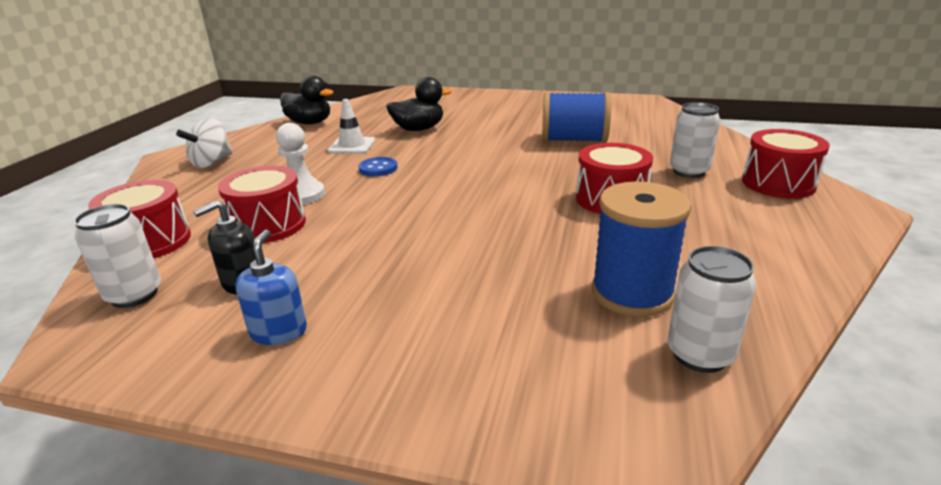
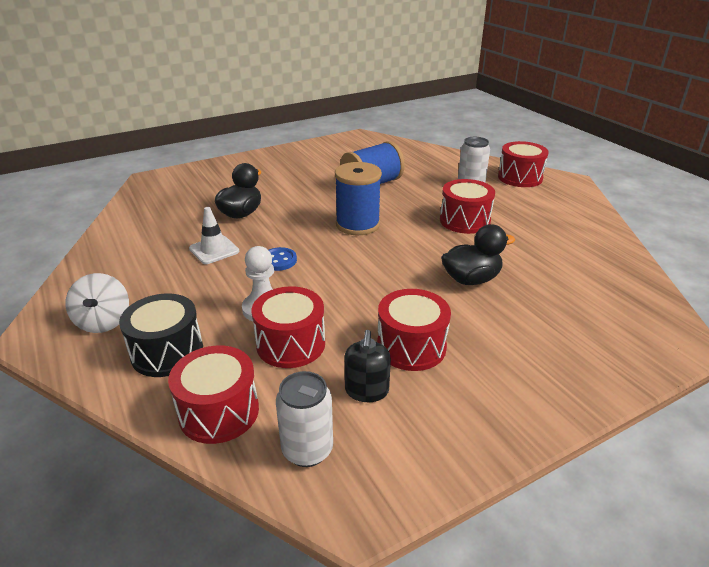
camera: 45 degrees left, 5 degrees up
blue soap dispenser [235,230,307,345] -> none
black duck [280,75,334,124] -> black duck moved to [441,224,515,285]
blue spool [592,181,692,317] -> blue spool moved to [335,162,382,235]
white can [667,246,756,373] -> none
none -> black drum [119,294,203,377]
none -> red drum [377,289,451,371]

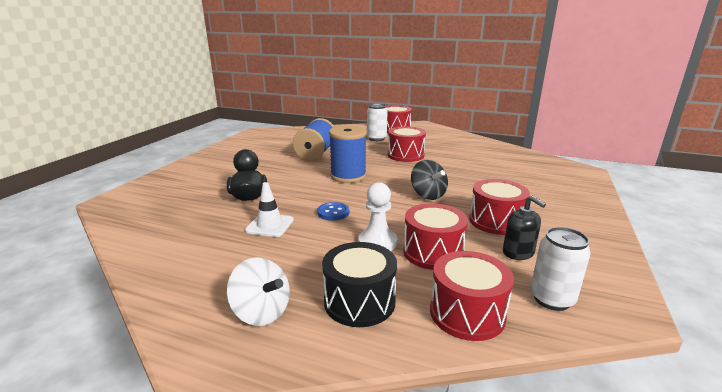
camera: 40 degrees left, 10 degrees down
black duck [441,224,515,285] -> none
none -> black spinning top [411,160,448,200]

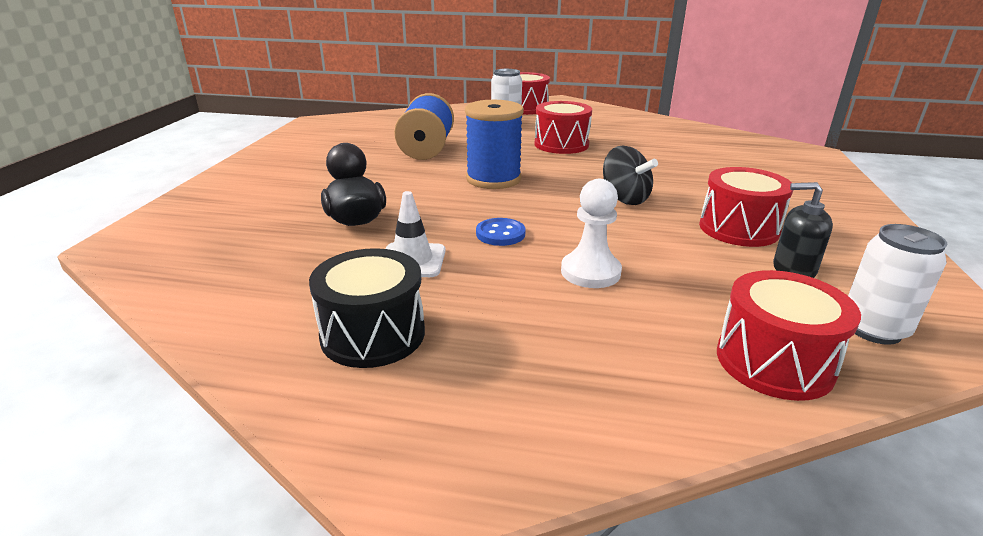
camera: 10 degrees left, 5 degrees up
white spinning top [227,257,290,326] -> none
black drum [322,242,397,327] -> black drum moved to [309,248,425,368]
red drum [403,203,468,270] -> none
black soap dispenser [503,196,546,260] -> black soap dispenser turned 150 degrees clockwise [773,182,833,278]

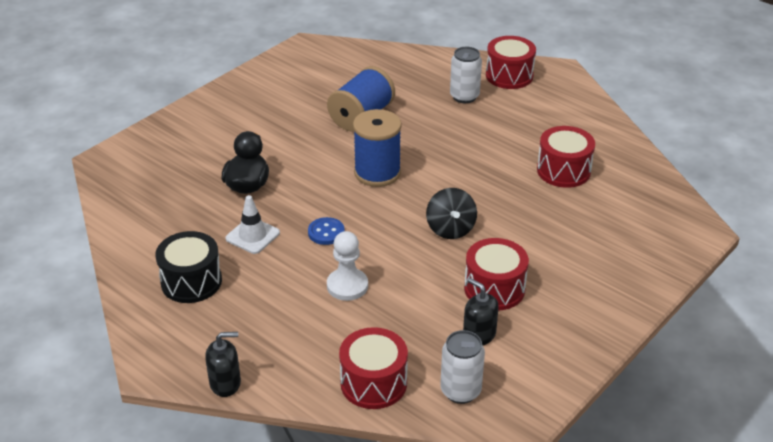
camera: 30 degrees right, 10 degrees up
red drum [534,101,592,154] -> red drum moved to [537,126,595,188]
none -> black soap dispenser [205,332,241,397]

